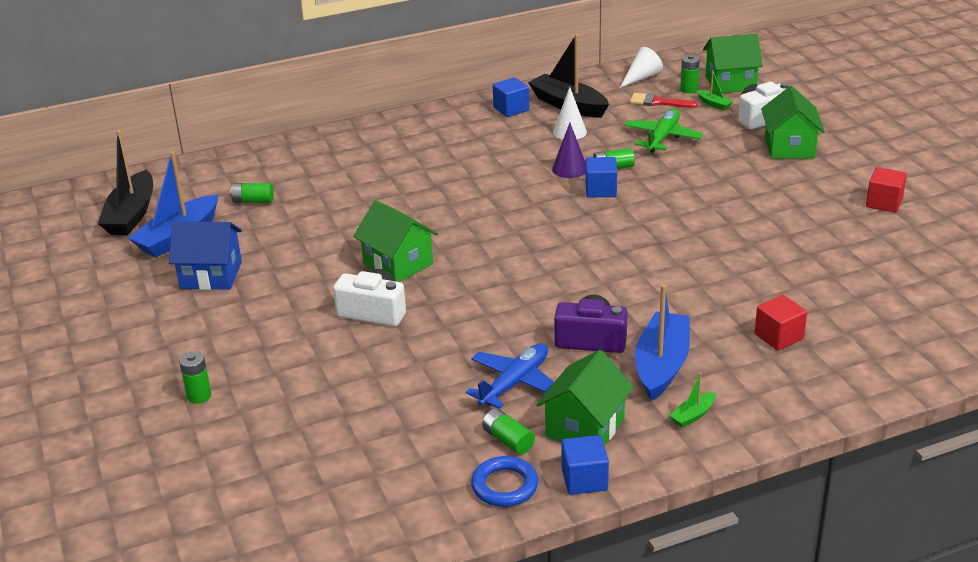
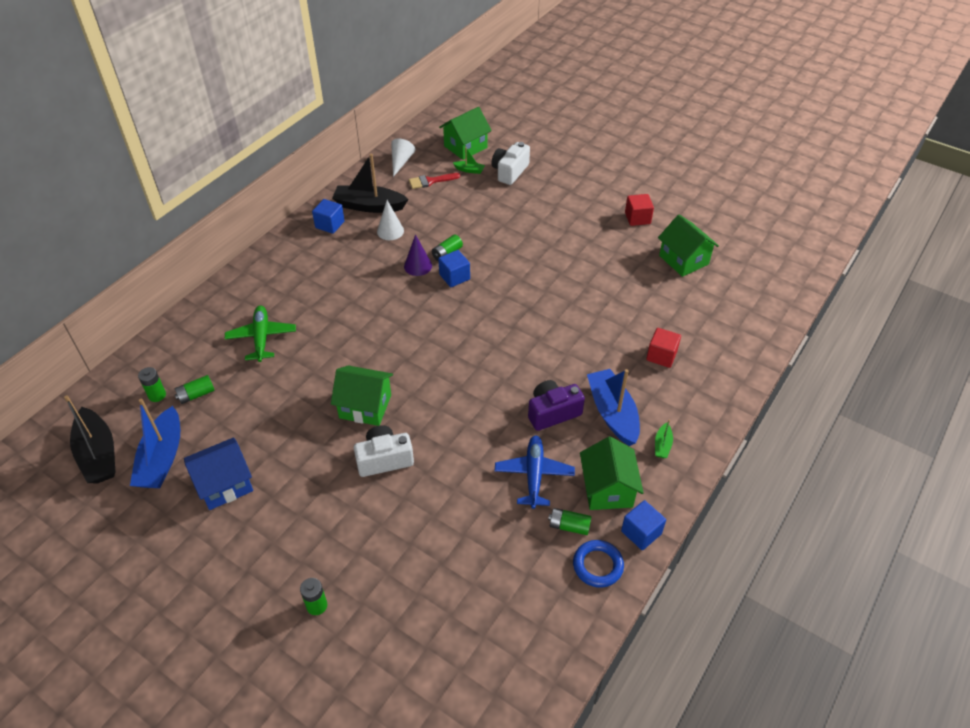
camera: 35 degrees left, 15 degrees up
green plane [624,109,703,153] -> green plane moved to [225,305,296,362]
green battery [680,55,700,93] -> green battery moved to [138,367,166,402]
green house [761,86,825,159] -> green house moved to [658,215,719,277]

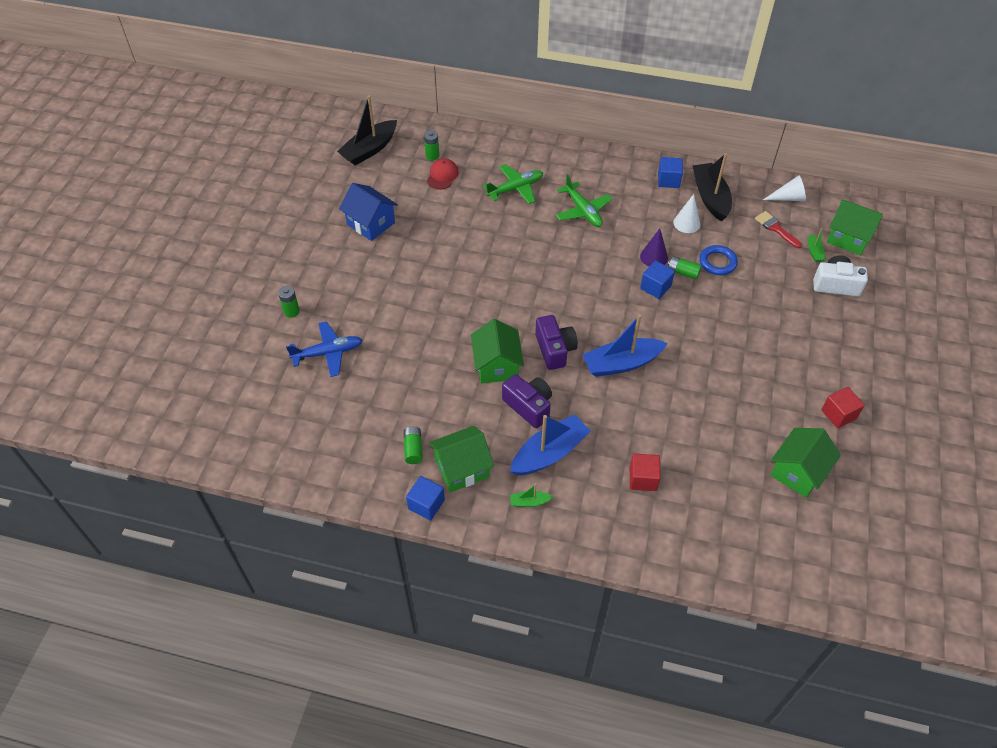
camera: 70 degrees right, 5 degrees up
blue boat [130,399,180,488] -> blue boat moved to [582,315,668,377]
green battery [175,375,215,404] -> red cap [427,158,459,190]
green house [331,365,393,426] -> green house moved to [471,319,524,383]
white camera [354,425,414,477] -> none
blue plane [495,436,575,509] -> blue plane moved to [286,321,363,377]
blue ring [573,540,624,588] -> blue ring moved to [699,245,738,275]
none -> purple camera [535,315,578,370]
none -> green plane [556,174,612,227]

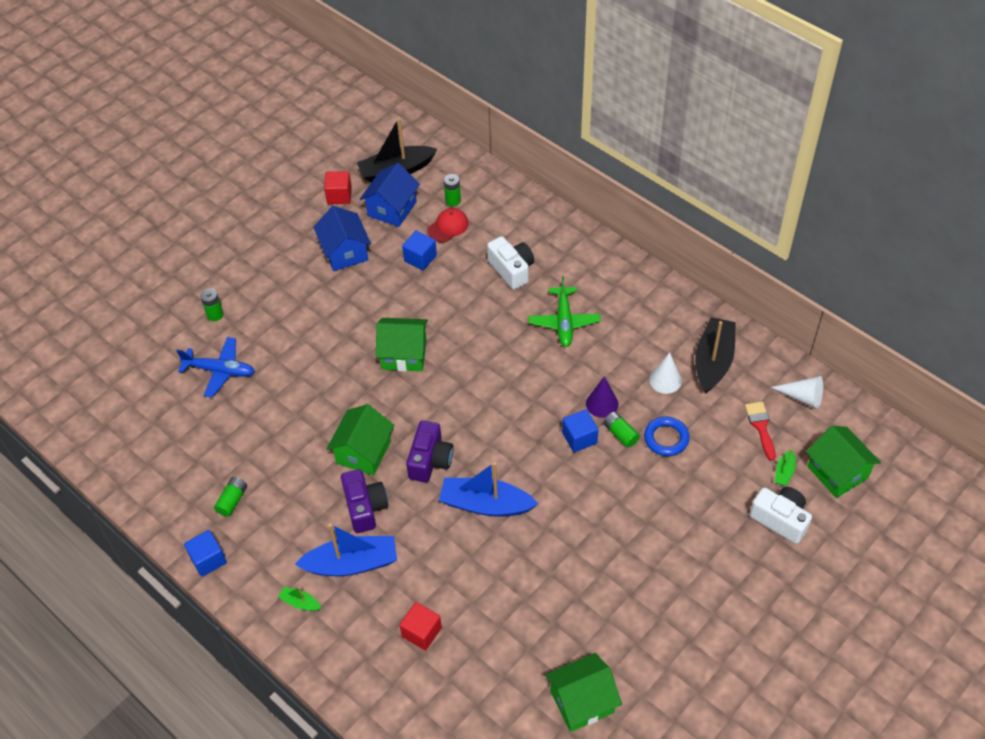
camera: 30 degrees right, 0 degrees up
green house [429,426,494,492] -> green house moved to [376,318,428,371]
green plane [483,164,543,204] -> white camera [487,236,534,290]
blue cube [658,157,683,188] -> blue cube moved to [402,231,437,270]
red cube [822,387,865,428] -> red cube moved to [324,171,352,204]
none -> blue house [360,163,420,227]

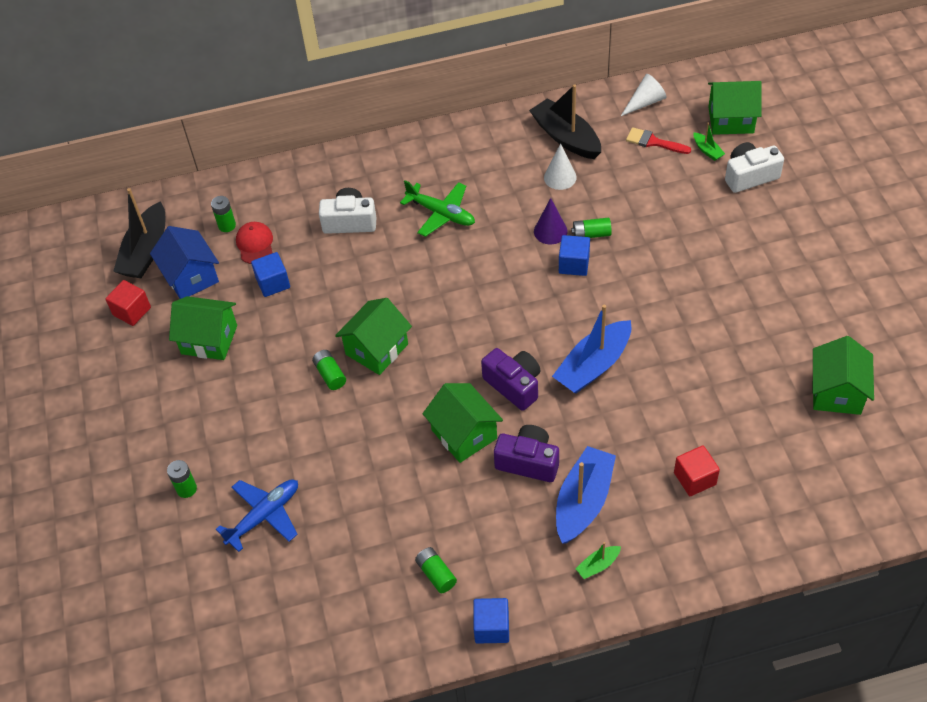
camera: 55 degrees left, 0 degrees up
blue house [313,206,371,271] -> green house [169,296,237,360]
blue ring [644,417,690,456] -> none
none -> green battery [312,350,346,390]

